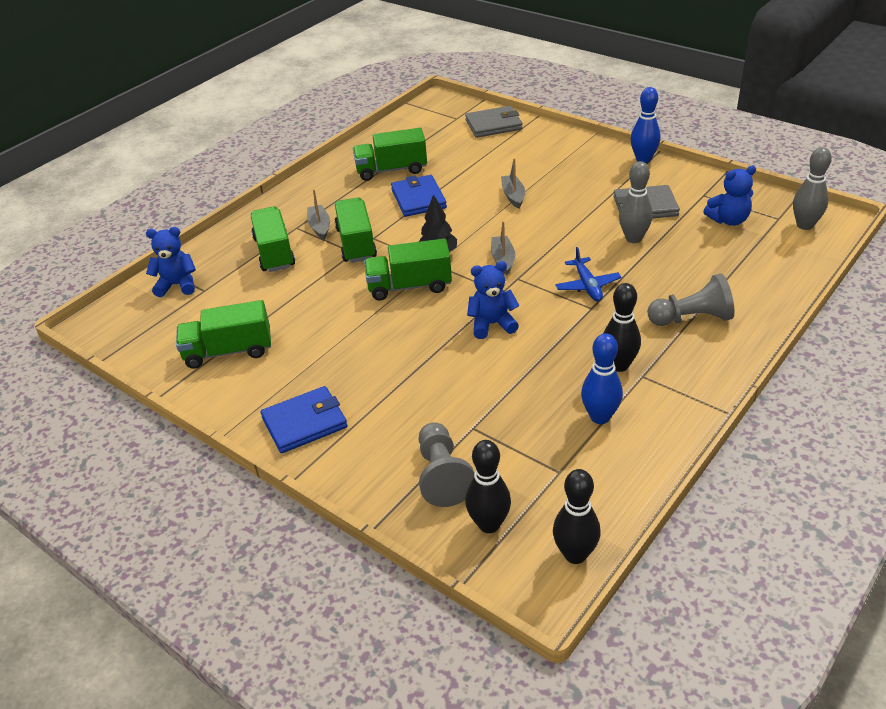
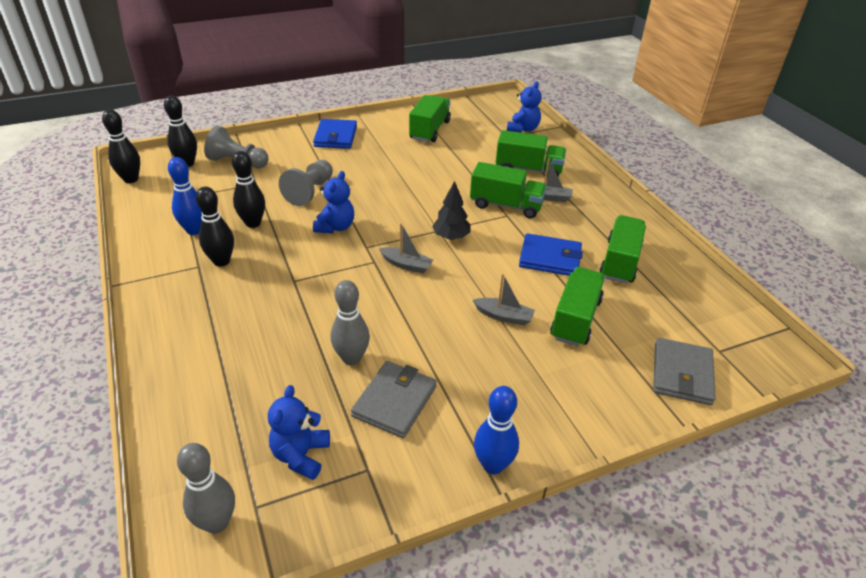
camera: 115 degrees right, 0 degrees up
green truck [364,239,452,301] -> green truck moved to [550,267,605,347]
blue plane [555,247,621,301] -> none
grey pawn [647,273,734,326] -> grey pawn moved to [279,160,333,206]
none -> black bowling pin [232,151,265,228]

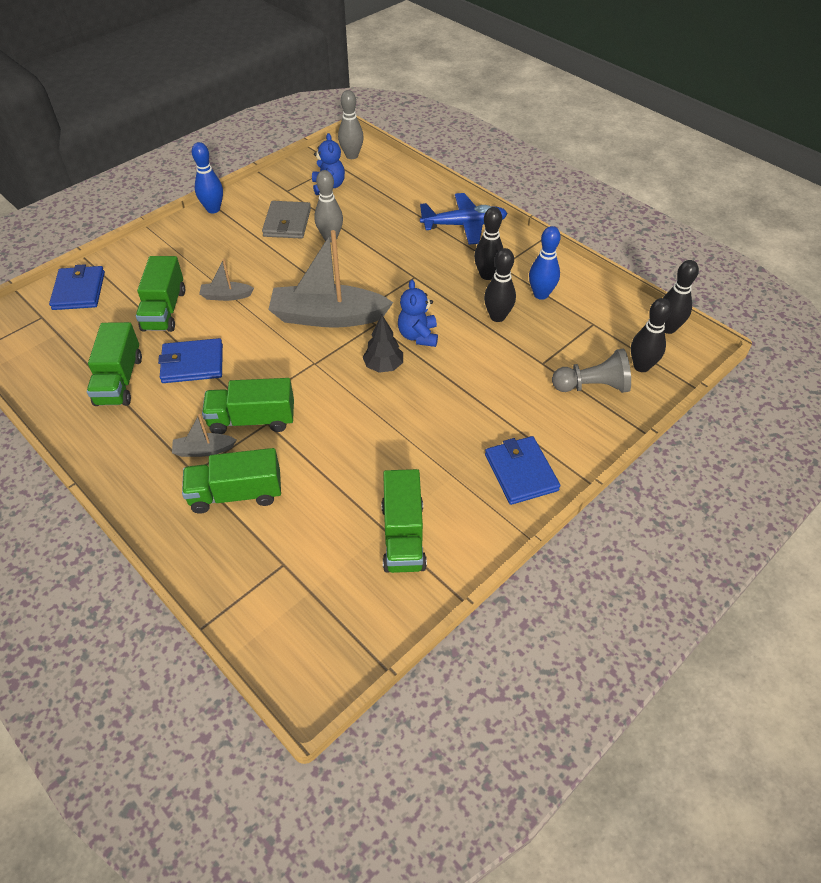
camera: 160 degrees right, 10 degrees up
grey pawn [279,160,333,206] -> none
grey boat [379,223,433,273] -> grey boat [268,230,393,328], size x2.21
black tree [432,181,471,240] -> black tree moved to [362,315,403,373]
blue teddy bear [507,81,542,133] -> none
grey wallet [653,338,716,405] -> blue wallet [49,264,105,310]
none -> blue plane [420,193,508,244]

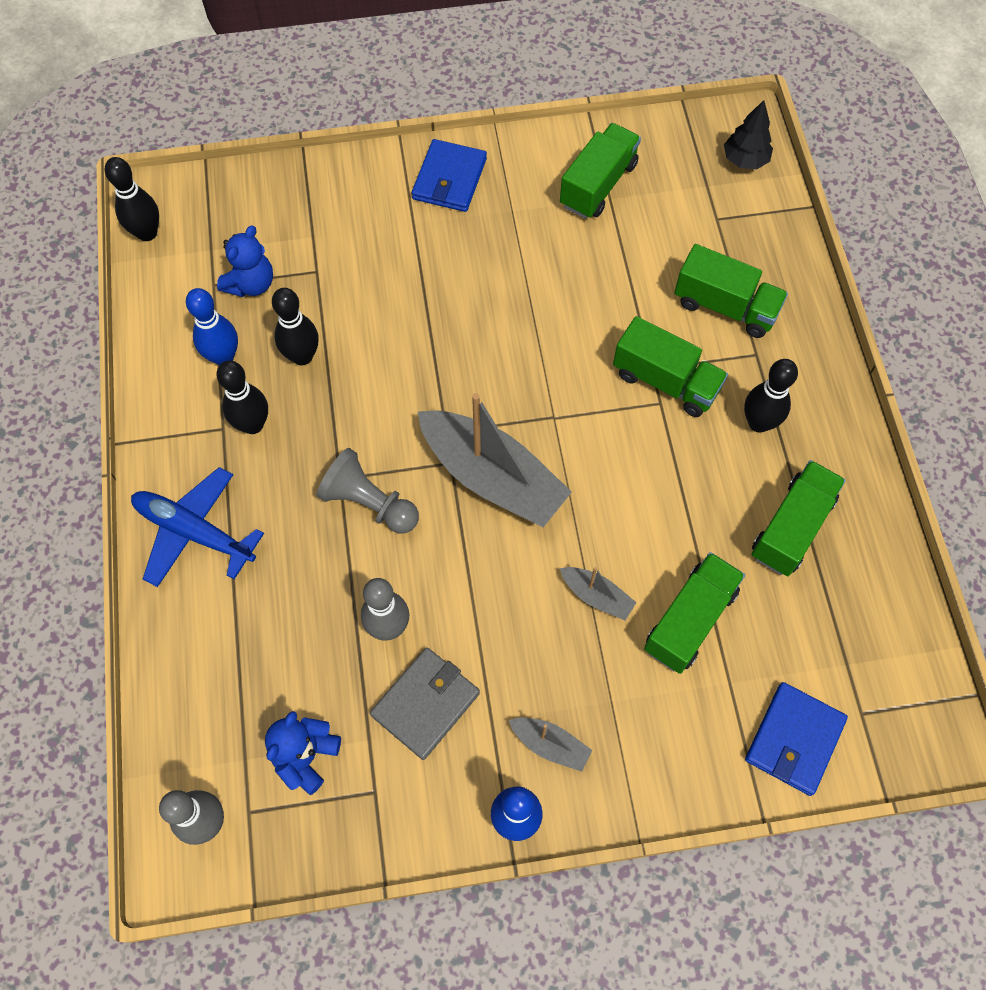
camera: 145 degrees left, 15 degrees up
blue wallet [158,338,223,383] -> none
grey boat [172,414,236,457] -> grey boat moved to [509,718,592,772]
black tree [362,315,403,373] -> black tree moved to [724,100,773,169]
blue teddy bear [398,280,438,347] -> blue teddy bear moved to [217,225,273,297]
grey pawn [552,349,631,393] -> grey pawn moved to [317,448,419,534]
black bowling pin [631,298,672,372] -> black bowling pin moved to [744,359,798,433]

